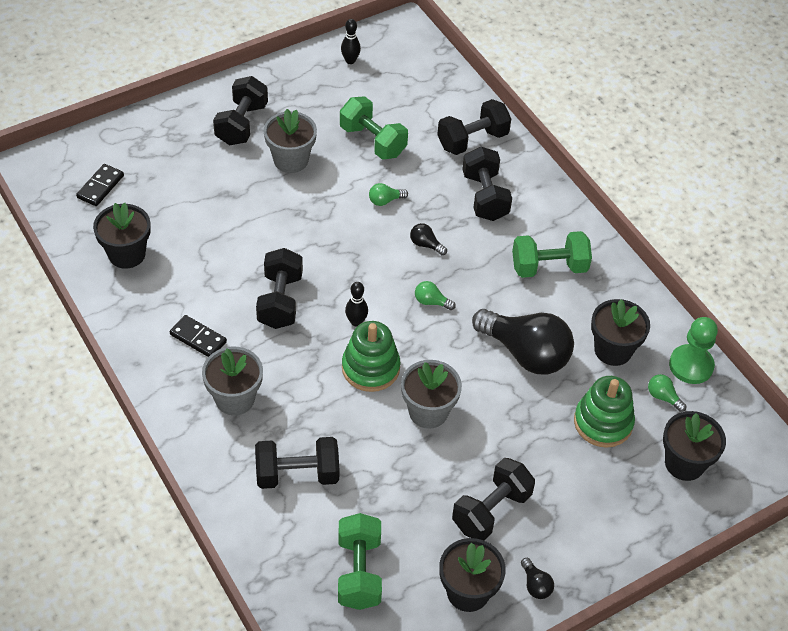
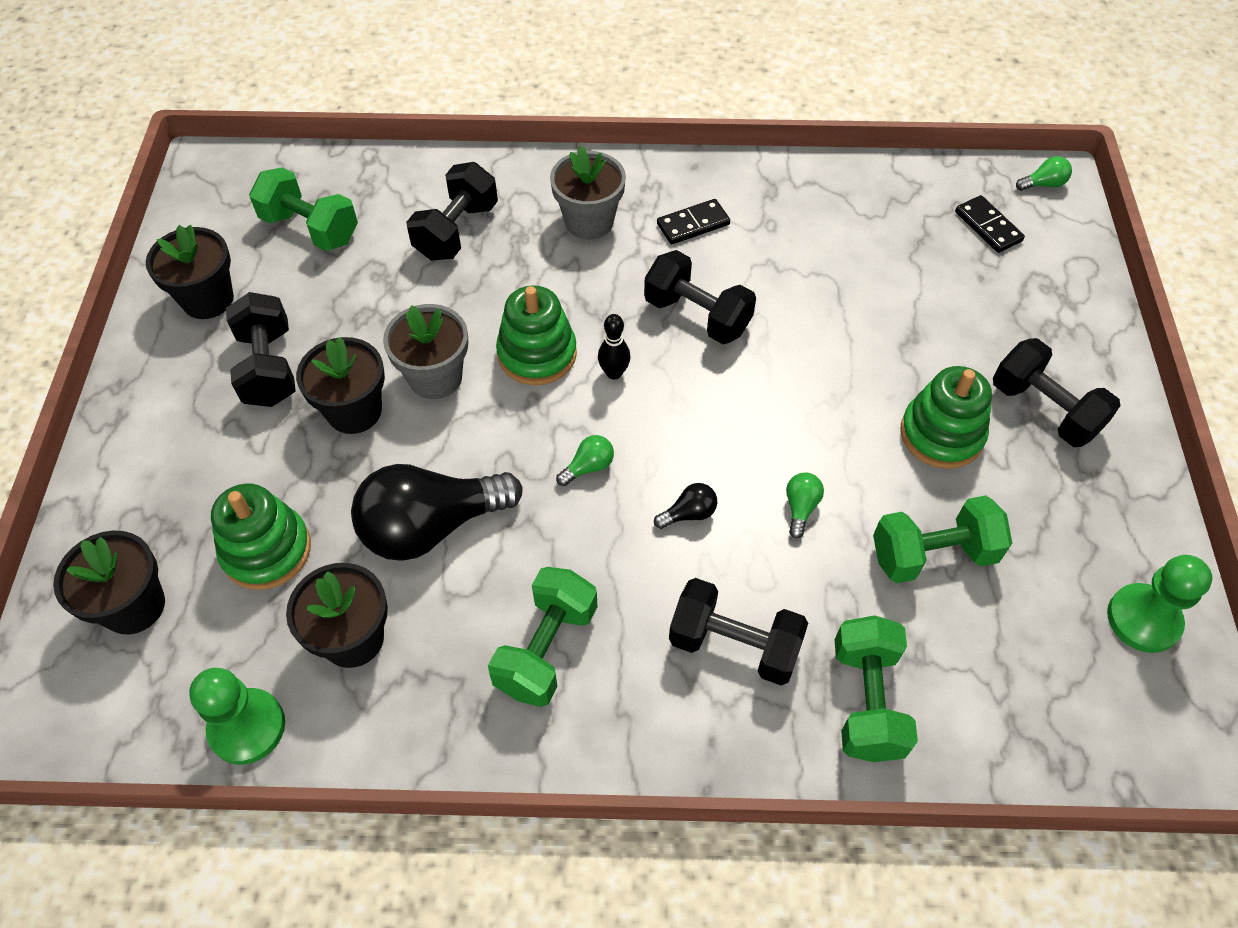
camera: 125 degrees right, 5 degrees up
black flower pot [93,203,151,269] -> black flower pot moved to [296,337,385,434]
grey flower pot [264,109,317,173] -> green stacking toy [901,366,992,469]
black bowling pin [341,19,361,64] -> green pawn [1107,555,1212,653]
black dumbbell [437,99,511,155] -> green dumbbell [835,615,918,762]
black light bulb [521,558,554,599] -> none
green light bulb [648,374,686,412] -> green light bulb moved to [1016,156,1072,191]

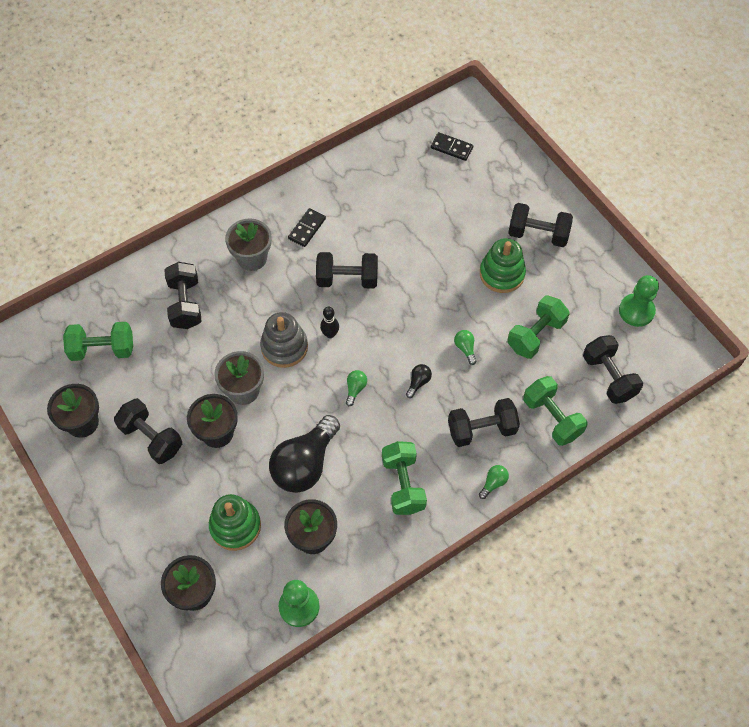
camera: 35 degrees left, 5 degrees up
green stacking toy [496,285,577,385] -> grey stacking toy [260,312,308,368]
green light bulb [1016,156,1072,191] -> green light bulb moved to [479,465,509,499]
none -> black dumbbell [583,335,643,404]

